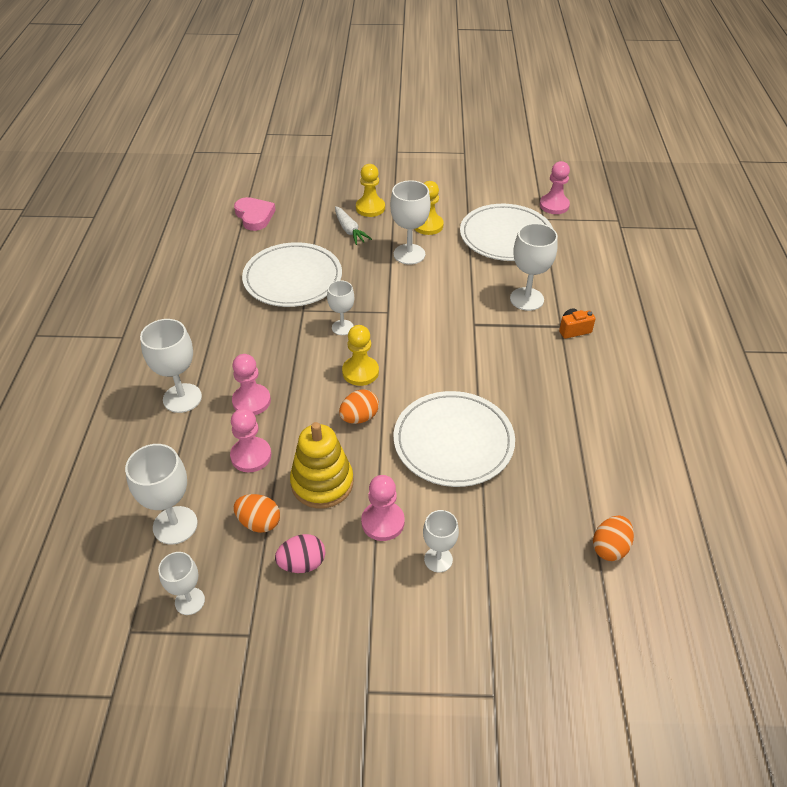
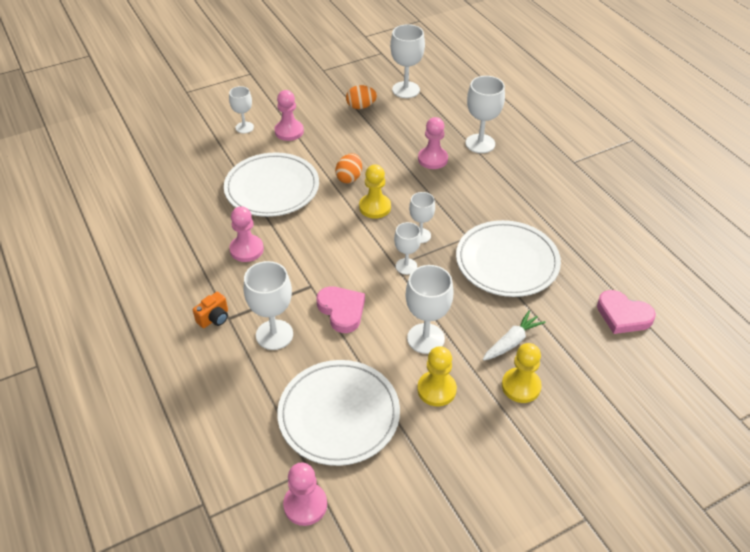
camera: 150 degrees right, 0 degrees up
white goblet [158,552,205,615] -> white goblet moved to [394,222,421,275]
pink pawn [230,408,271,472] -> pink pawn moved to [229,206,264,262]
pink egg [275,534,325,573] -> none
yellow stacking toy [290,422,353,509] -> none
white carrot [335,206,372,245] -> white carrot turned 105 degrees clockwise [483,310,545,361]
orange egg [593,515,634,561] -> none
none -> pink heart [316,286,365,333]

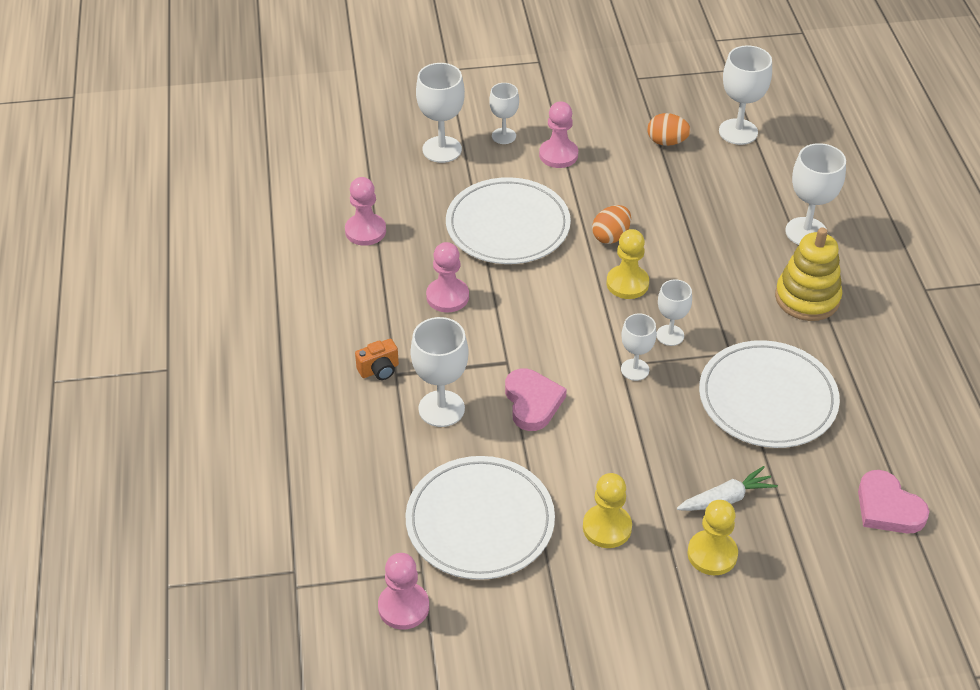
camera: 20 degrees right, 0 degrees up
white goblet [405,265,453,354] -> white goblet moved to [416,63,465,163]
pink pawn [418,117,448,169] -> pink pawn moved to [345,177,386,246]
none -> yellow stacking toy [775,227,842,321]

